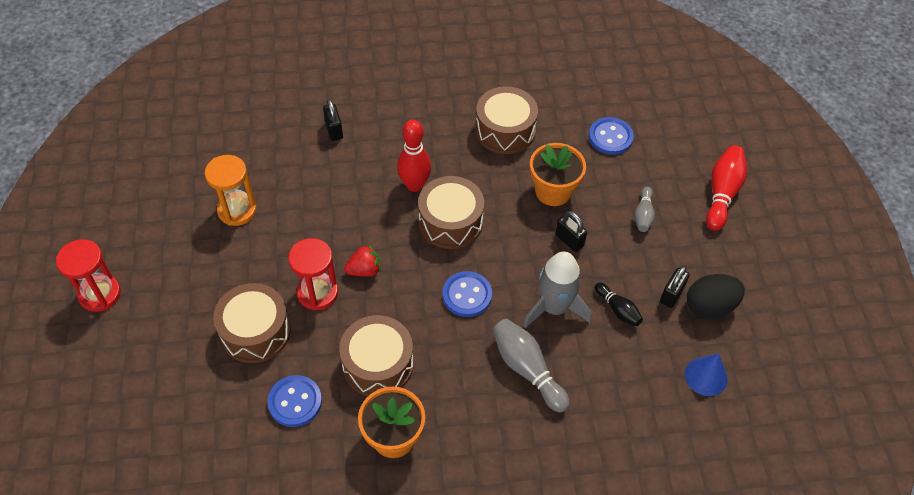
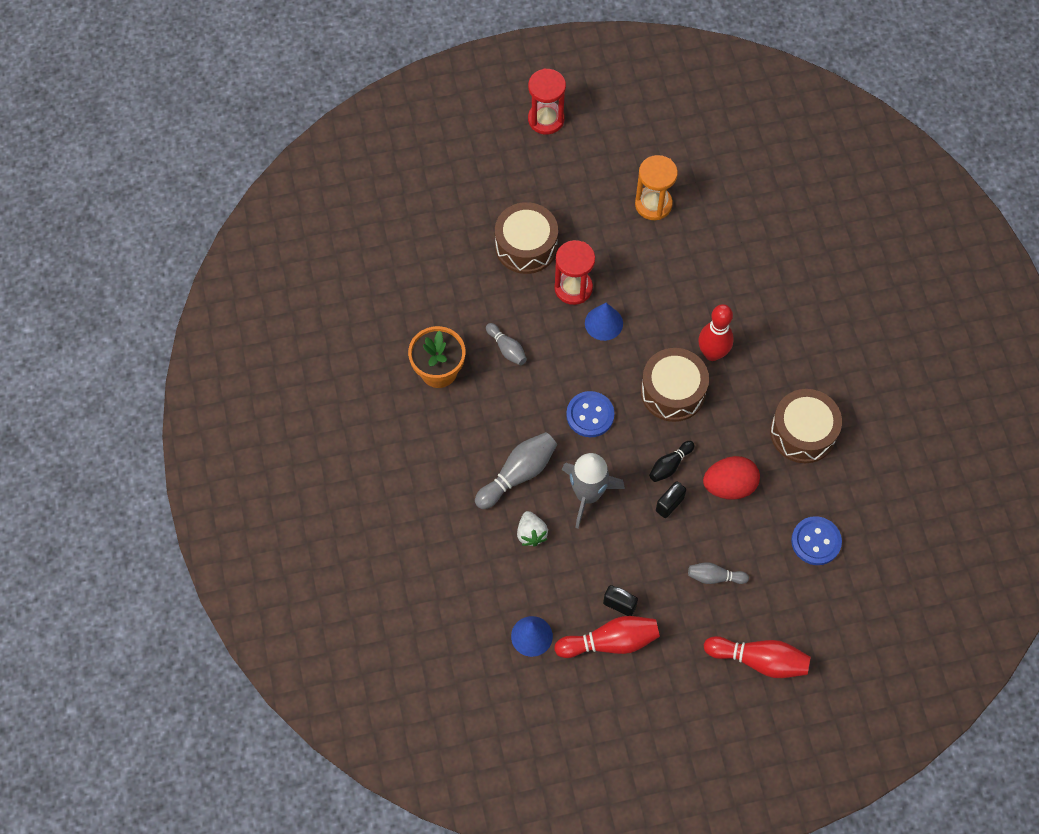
camera: 85 degrees right, 10 degrees up
blue button [267,375,322,427] -> none
black padlock [323,99,343,141] -> none
brown drum [339,315,413,396] -> grey bowling pin [486,323,527,365]
red strawberry [344,245,380,277] -> blue cone [585,303,623,341]
orange flower pot [530,143,586,206] -> red egg [703,456,760,500]
black bowling pin [595,282,643,326] -> black bowling pin moved to [649,441,694,482]
black egg [687,274,745,320] -> red bowling pin [554,616,660,658]
none -> white strawberry [517,511,548,547]

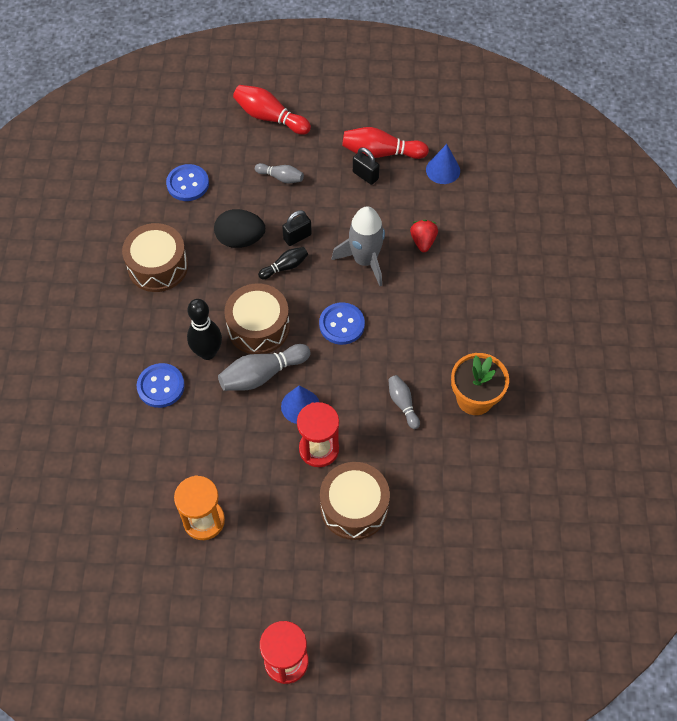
camera: 165 degrees left, 5 degrees down
grey bowling pin [475,432,557,509] -> grey bowling pin moved to [218,344,311,391]
white strawberry [517,511,548,547] -> red strawberry [410,220,438,252]
red bowling pin [698,304,734,361] -> black bowling pin [187,299,222,360]
red egg [703,456,760,500] -> black egg [214,209,265,248]
none -> blue button [136,363,185,408]

